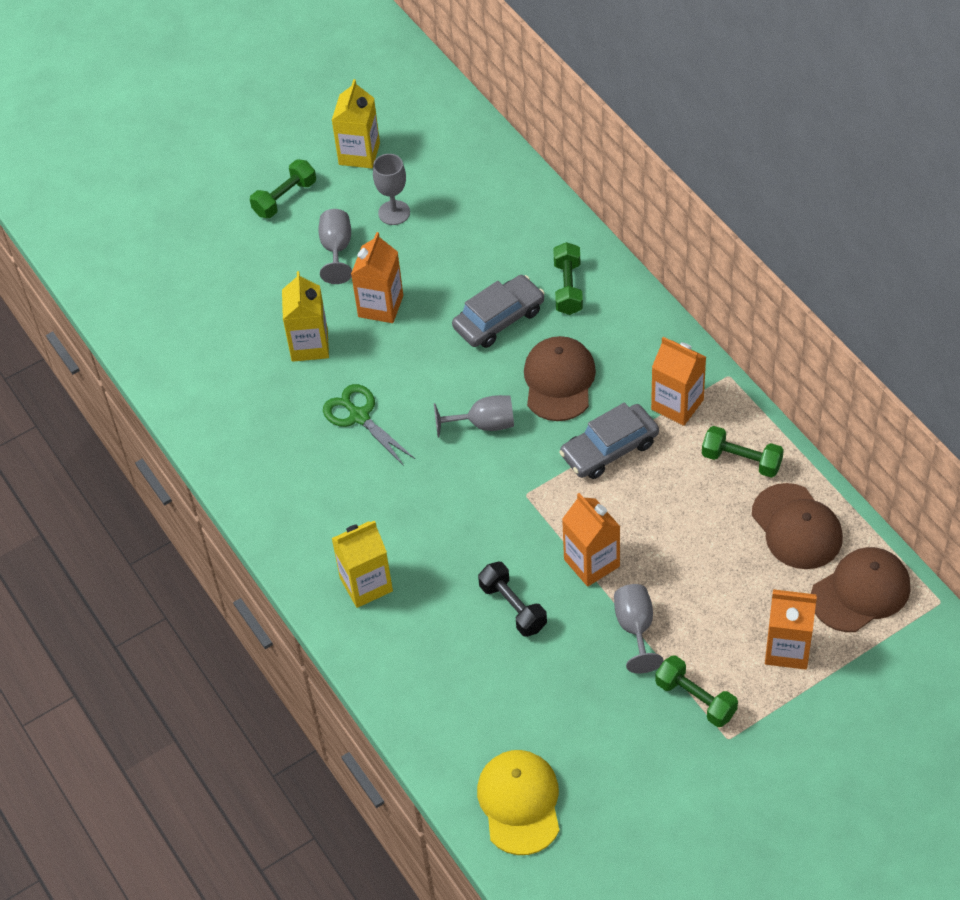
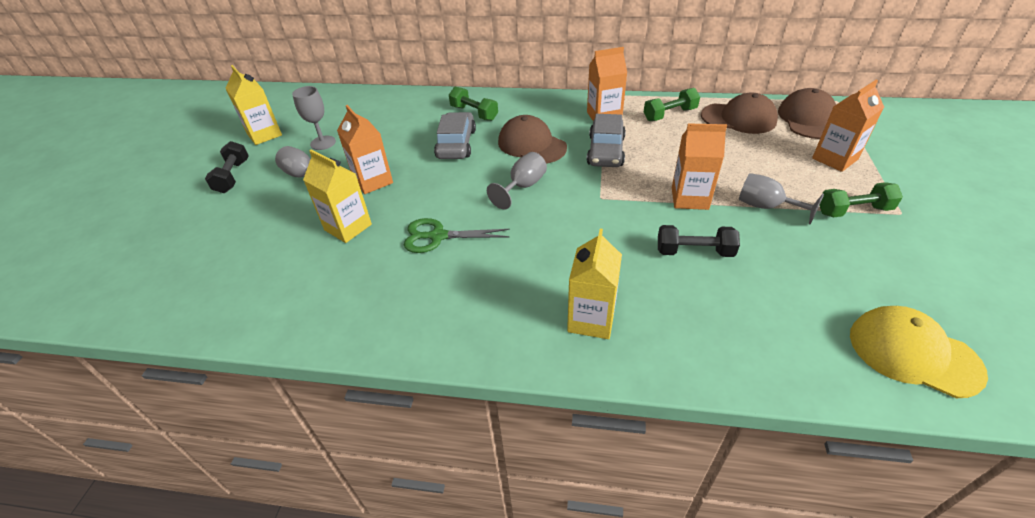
camera: 50 degrees left, 10 degrees down
green dumbbell [250,160,316,218] -> black dumbbell [205,141,249,193]

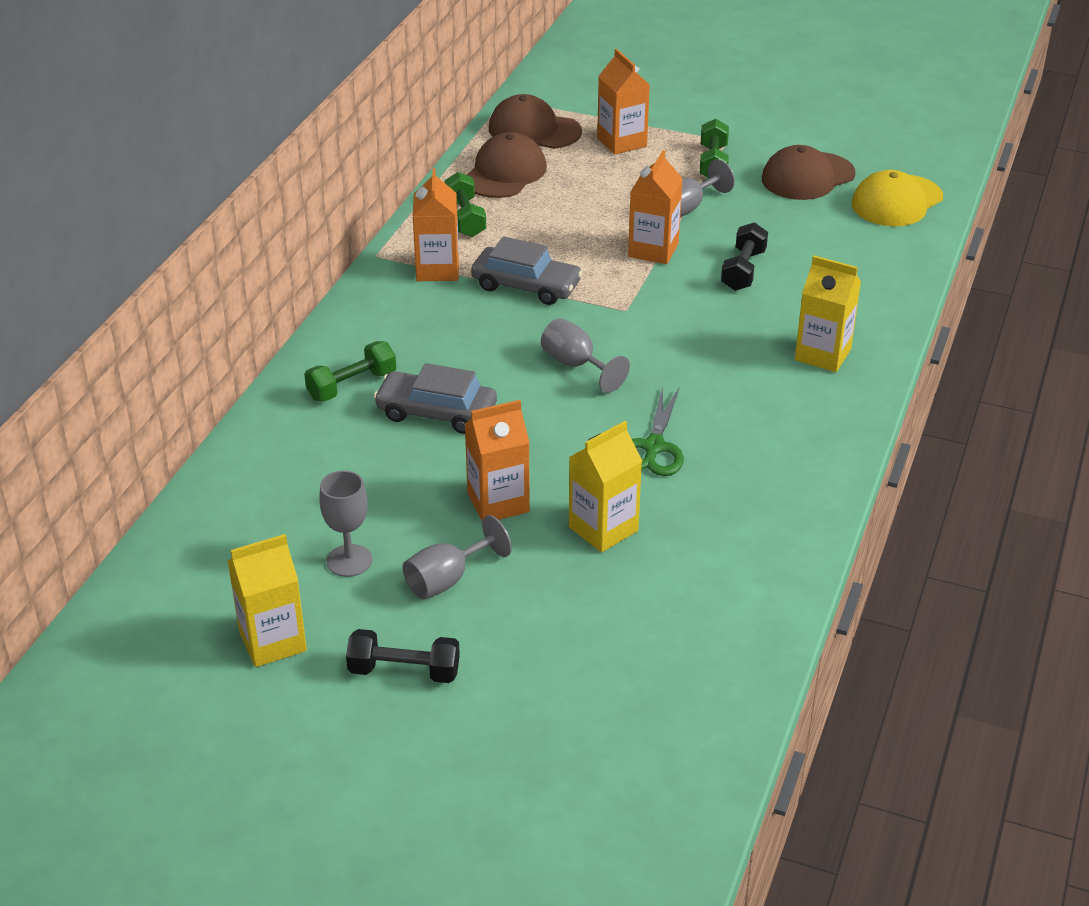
camera: 80 degrees left, 5 degrees down
brown cap [498,115,567,164] -> brown cap moved to [762,145,855,200]

